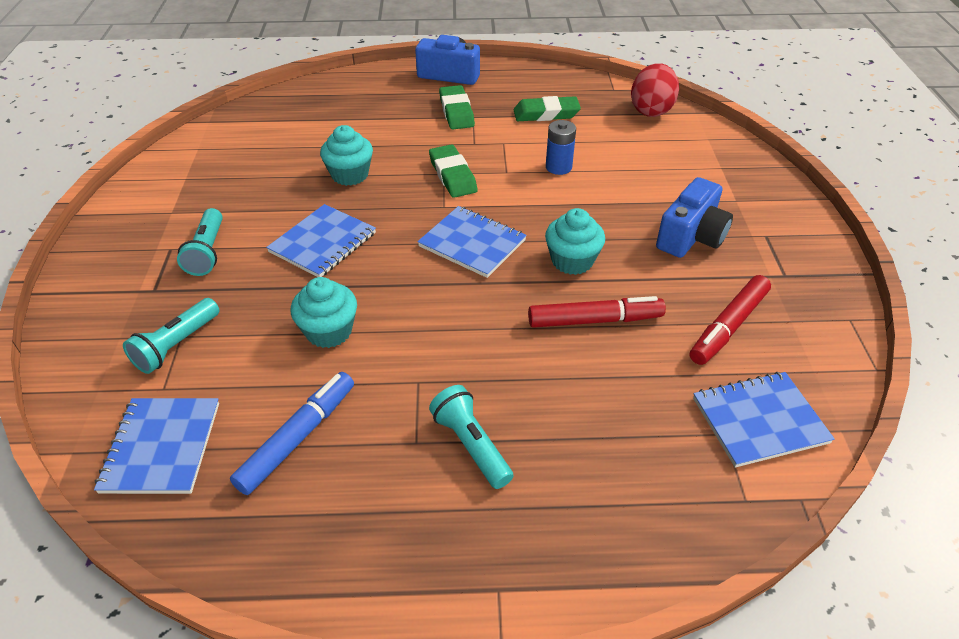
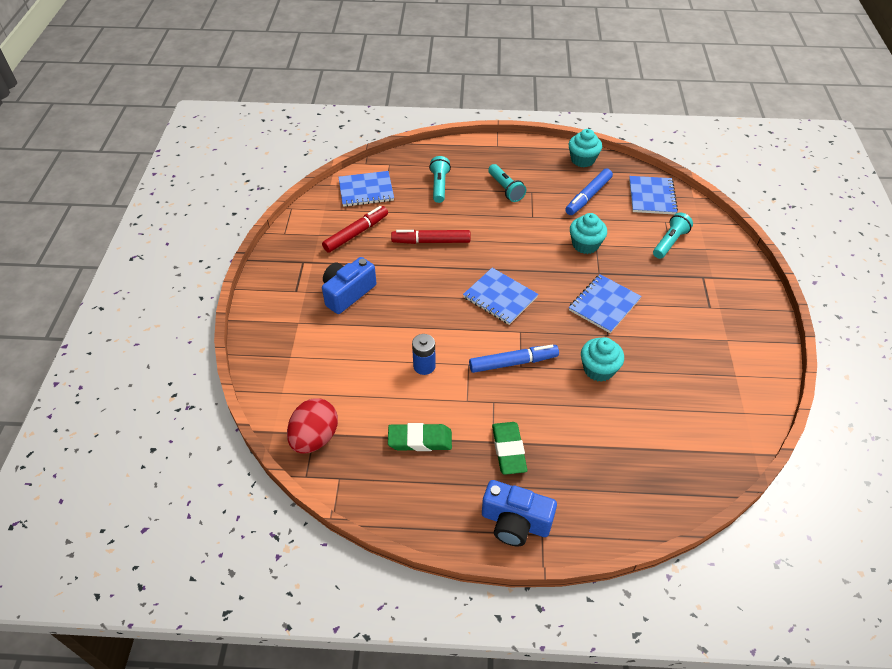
camera: 175 degrees left, 5 degrees up
turquoise flashlight [177,208,223,276] -> turquoise flashlight moved to [429,156,451,203]
green eraser [429,144,478,198] -> blue marker [469,345,559,373]
turquoise cupcake [545,208,605,275] -> turquoise cupcake moved to [569,129,602,167]

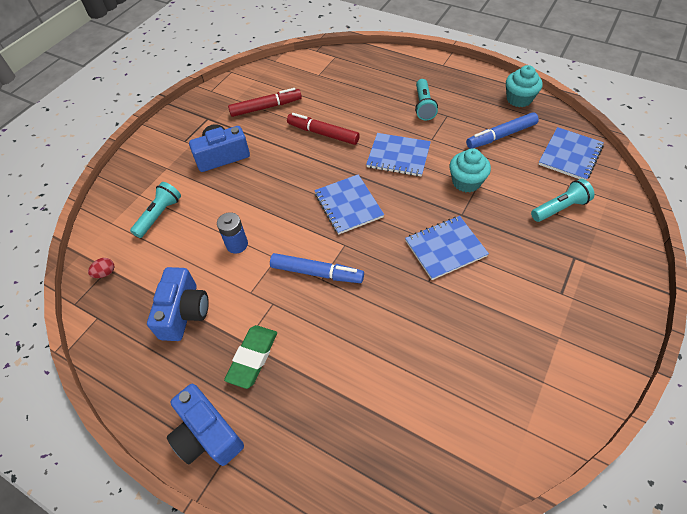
camera: 30 degrees right, 5 degrees up
red egg [287,398,338,454] -> red egg [88,258,114,278], size x0.43
blue notebook [338,171,394,207] -> blue notebook moved to [366,133,431,177]
green eraser [388,423,452,451] -> blue camera [147,267,209,341]
turquoise flashlight [429,156,451,203] -> turquoise flashlight moved to [130,182,181,238]
turquoise cupcake [581,337,624,382] -> none

